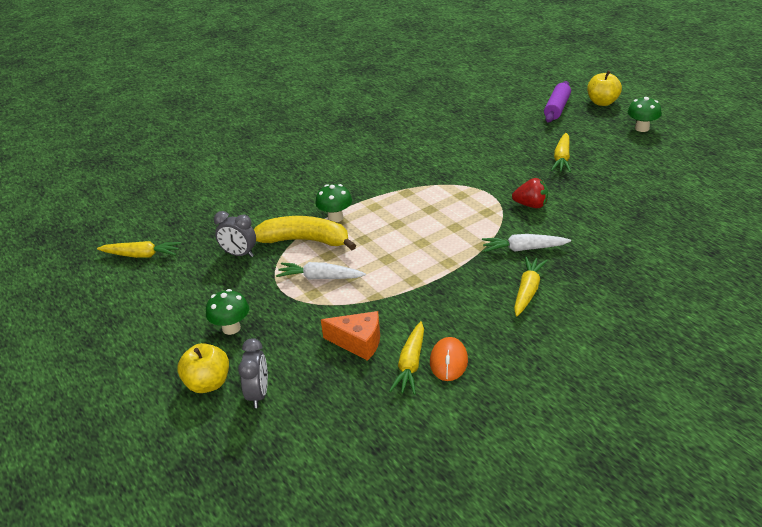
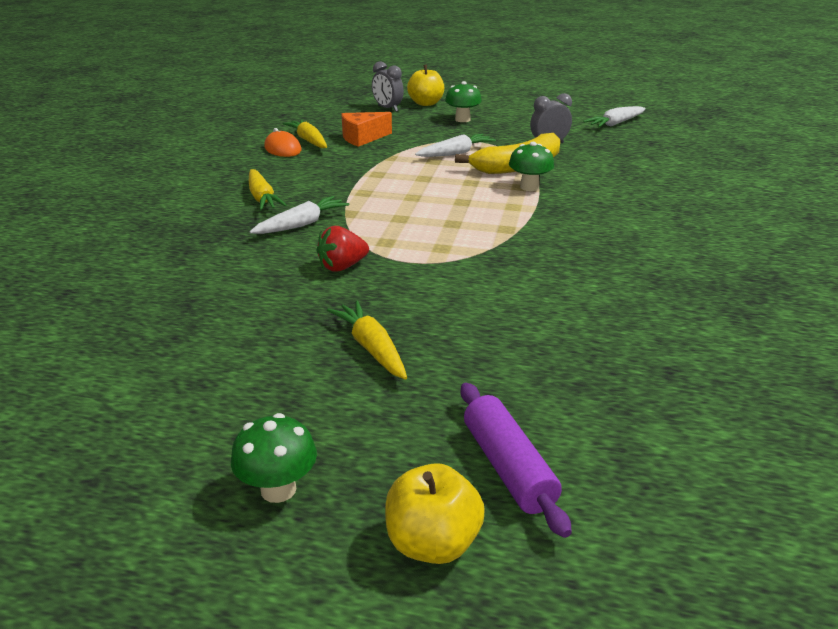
camera: 135 degrees right, 5 degrees down
yellow carrot [97,241,181,258] -> white carrot [583,106,646,127]

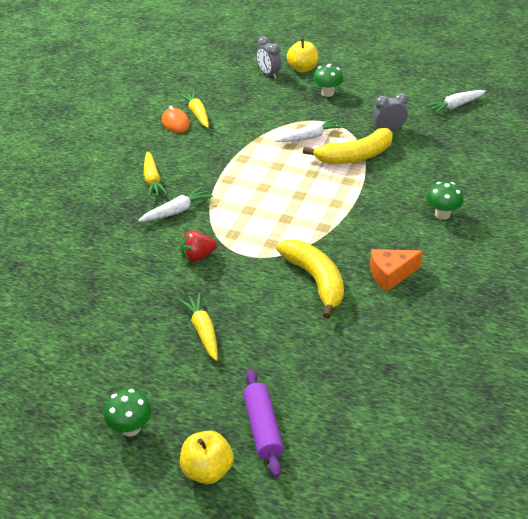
camera: 10 degrees right, 10 degrees up
orange cheese [341,112,392,147] -> orange cheese moved to [370,249,423,291]
green mushroom [509,142,554,191] -> green mushroom moved to [426,182,464,220]
none -> yellow banana [276,240,344,319]

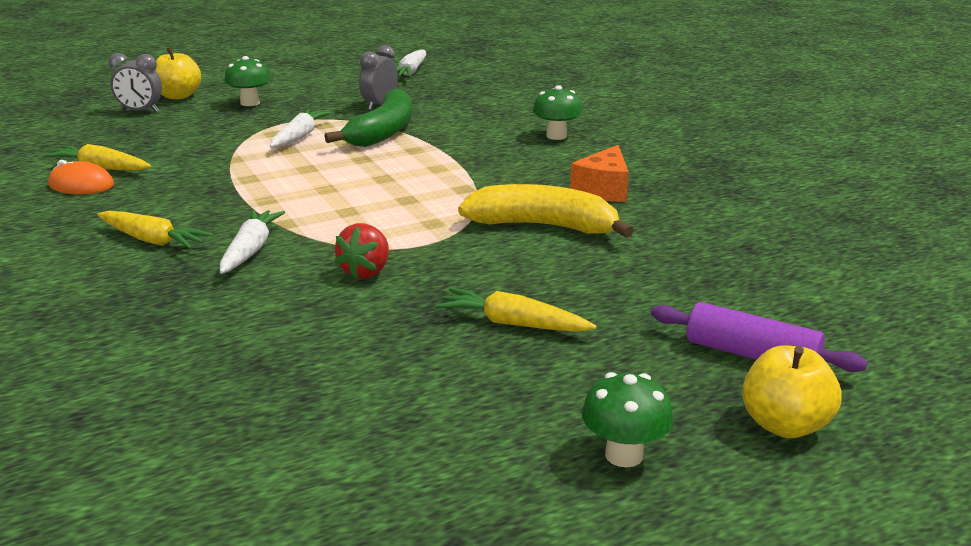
camera: 50 degrees left, 15 degrees down
yellow banana [303,128,393,164] -> green banana [324,89,412,147]

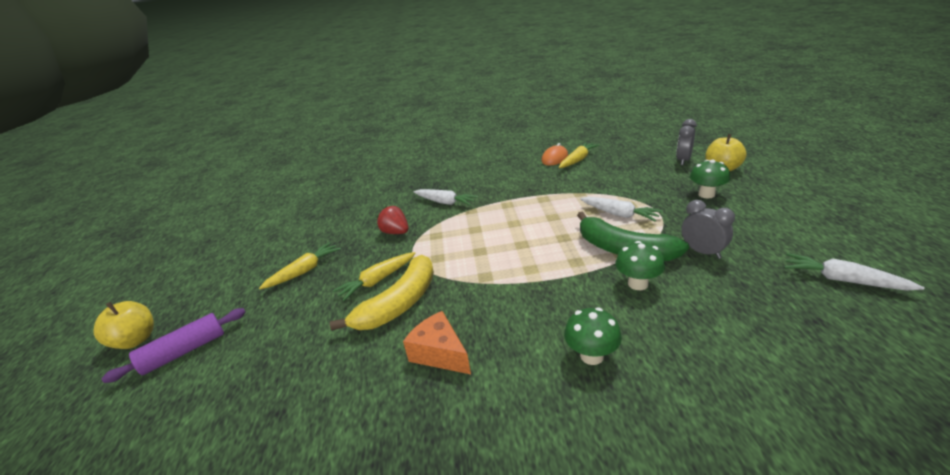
camera: 115 degrees right, 5 degrees up
yellow carrot [97,211,214,249] -> yellow carrot moved to [332,252,416,301]
green mushroom [582,372,674,467] -> green mushroom moved to [615,241,665,290]

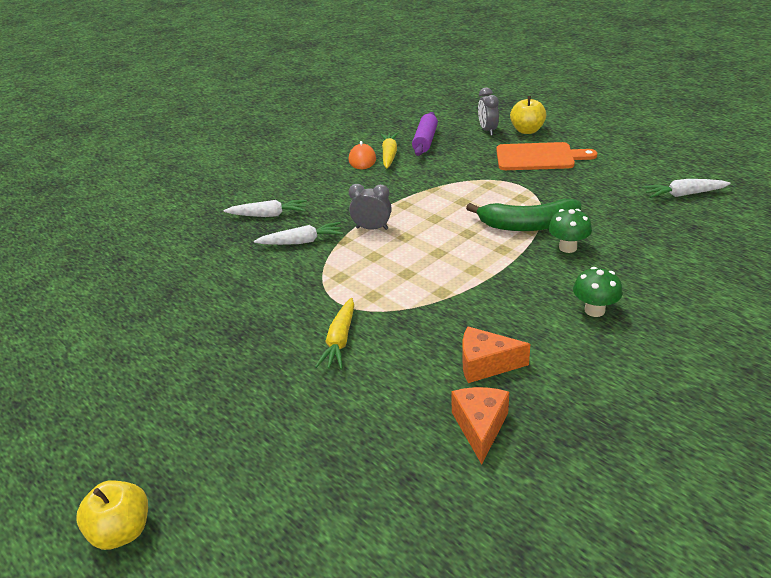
camera: 40 degrees left, 5 degrees up
purple rolling pin [101,308,246,383] -> purple rolling pin moved to [412,112,438,156]
yellow carrot [259,242,341,289] -> none
yellow banana [330,255,434,331] -> none
red strawberry [377,206,409,234] -> none
white carrot [580,197,663,221] -> white carrot moved to [224,200,307,217]
grey clock [681,200,735,259] -> grey clock moved to [349,184,392,230]
green mushroom [690,159,730,198] -> orange cutting board [496,142,597,170]
none -> orange cheese [451,387,509,465]

